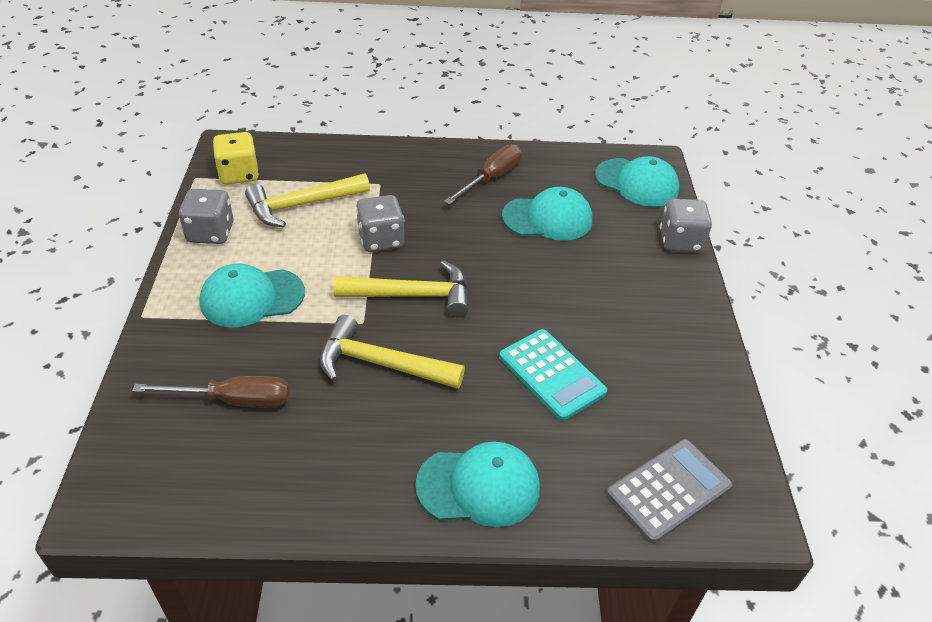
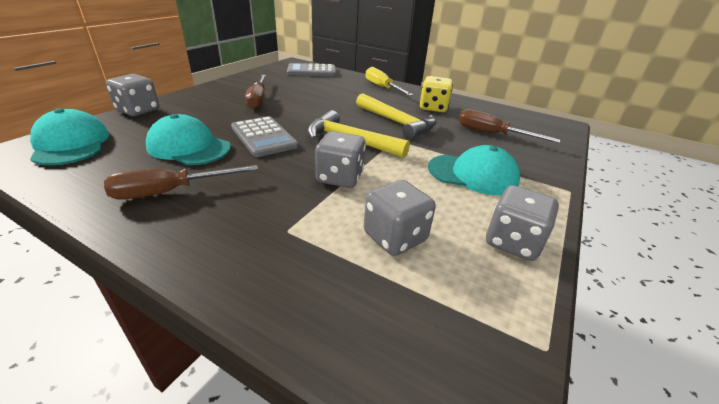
camera: 150 degrees left, 10 degrees down
yellow dice [213,132,259,185] -> yellow dice moved to [420,76,453,112]
yellow hammer [245,173,370,227] -> grey dice [364,180,436,256]
turquoise cap [415,442,540,527] -> yellow screwdriver [366,67,413,96]
turquoise calculator [499,329,607,421] -> none
none -> grey calculator [231,116,299,157]
none -> brown screwdriver [245,75,266,109]

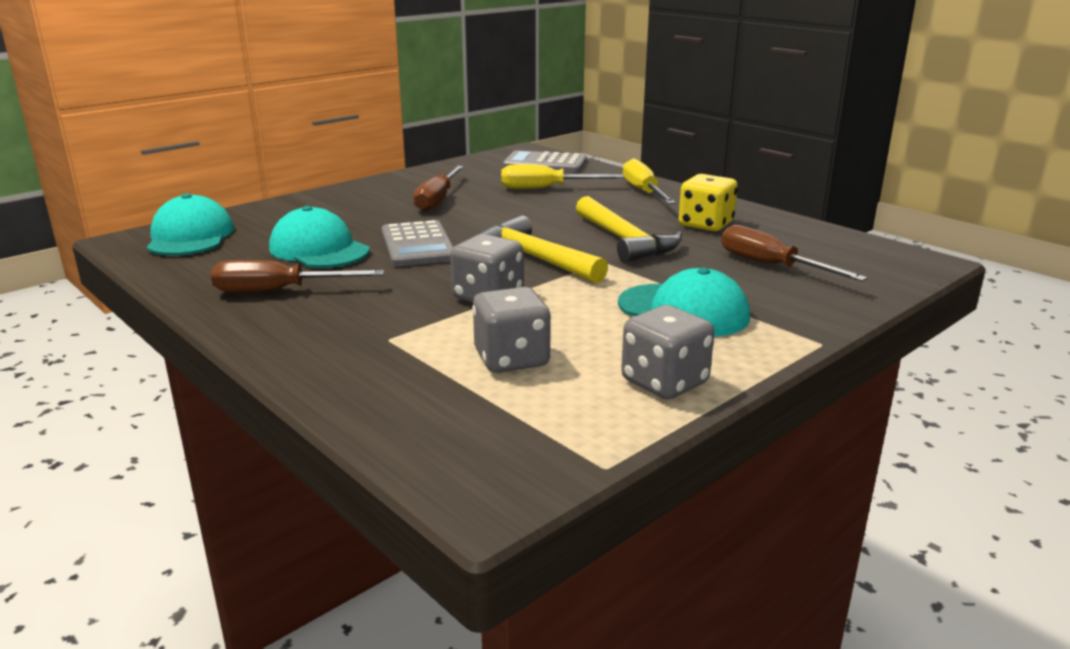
camera: 20 degrees right, 10 degrees down
grey dice [106,74,159,116] -> none
none -> yellow screwdriver [501,164,624,189]

